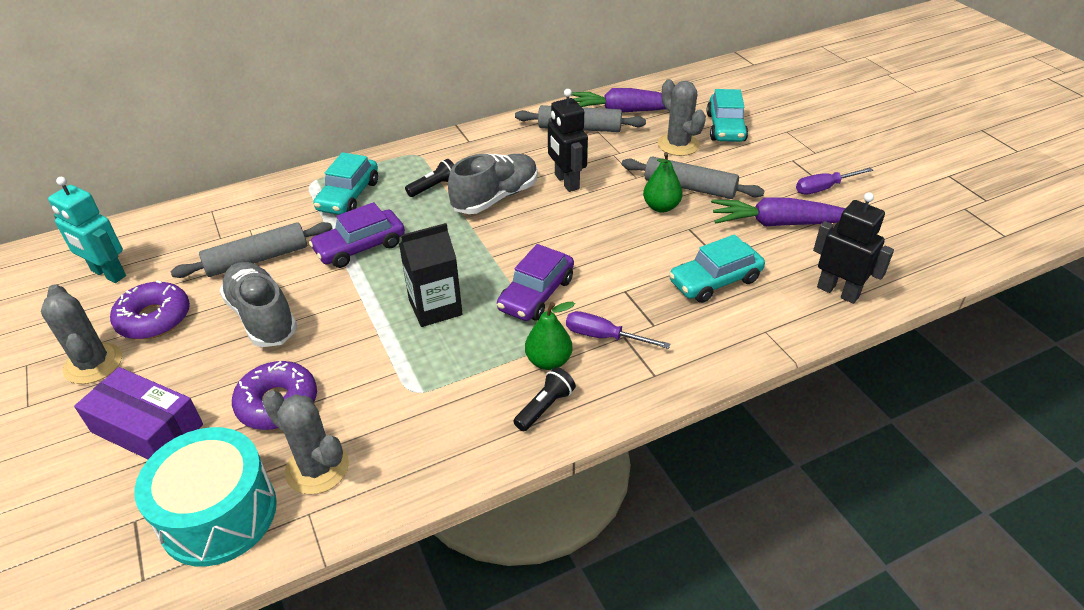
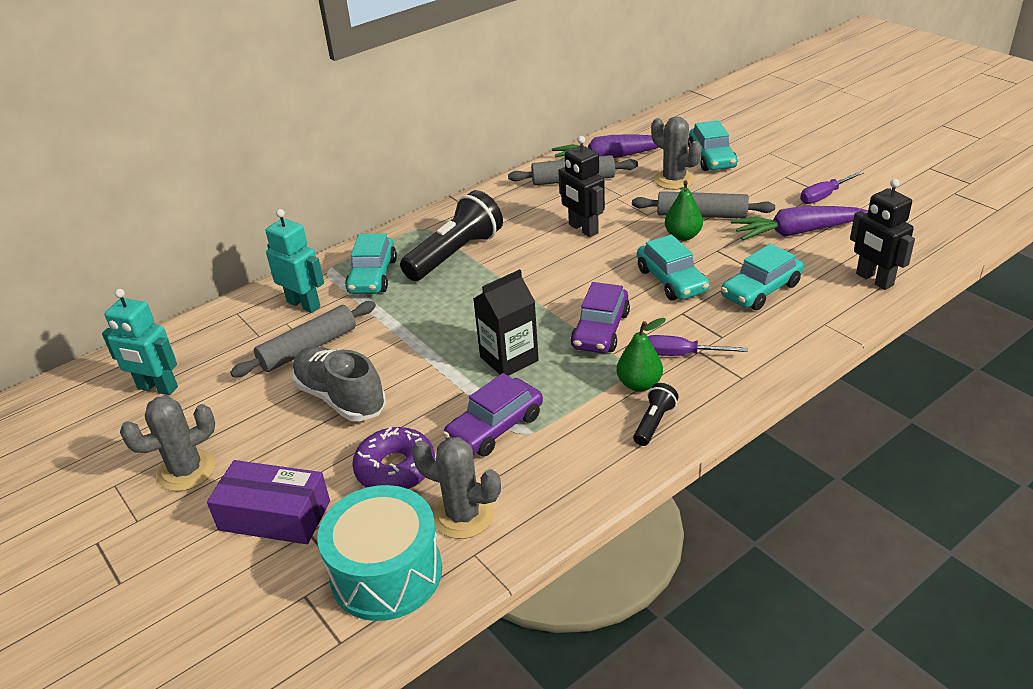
camera: 10 degrees left, 5 degrees down
grey cactus [41,284,122,384] -> grey cactus turned 75 degrees counterclockwise [120,396,215,491]
purple donut [110,280,190,339] -> none
purple car [309,202,405,268] -> purple car moved to [443,373,543,457]
black flashlight [405,159,454,197] -> black flashlight [400,190,503,281], size x2.11
grey shoe [448,154,538,214] -> none
black robot [813,192,894,304] -> black robot turned 150 degrees counterclockwise [850,179,915,290]
none -> turquoise robot [265,209,324,313]
none -> turquoise car [637,235,709,301]

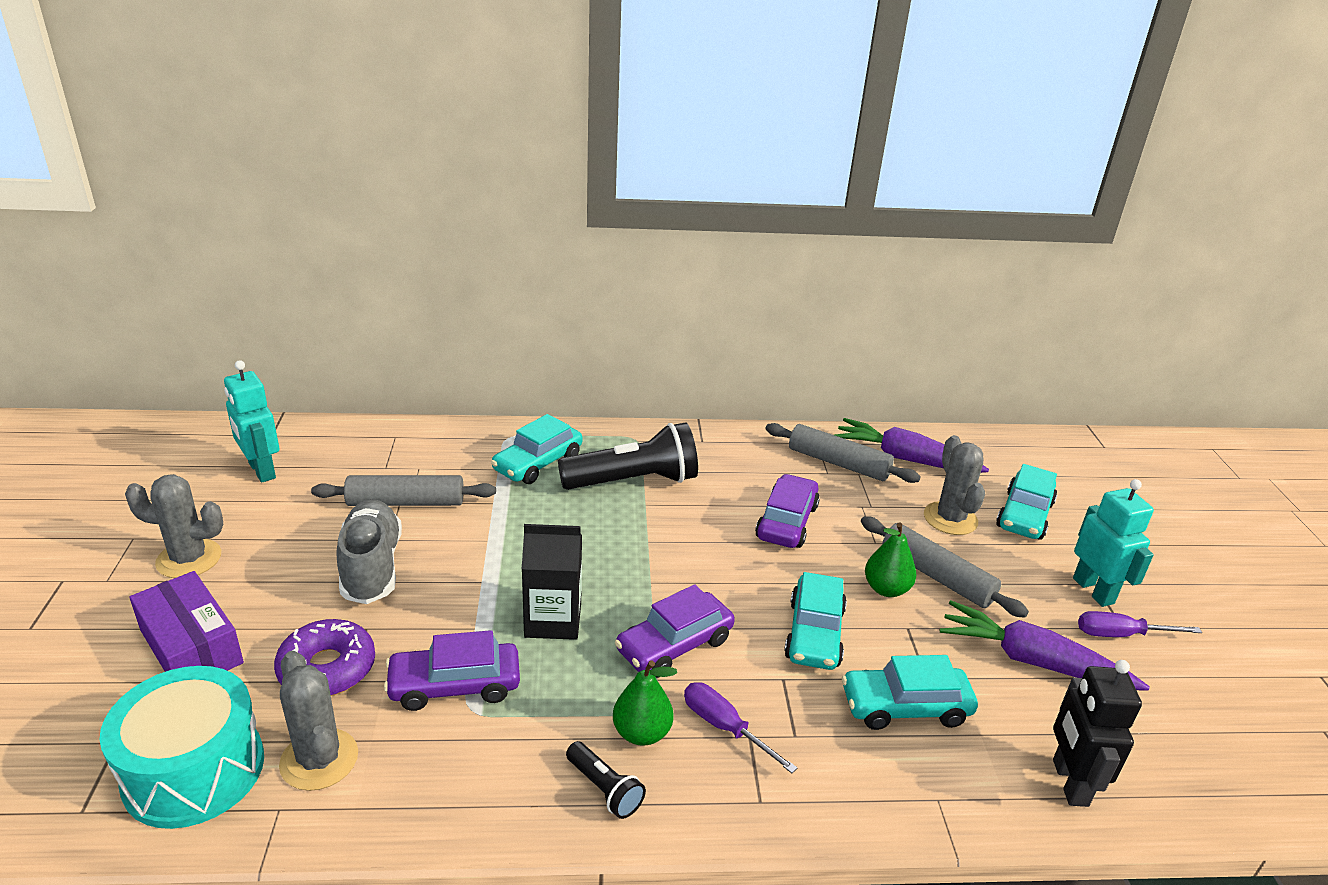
camera: 30 degrees right, 5 degrees down
turquoise robot [265,209,324,313] -> turquoise robot moved to [1073,479,1154,607]
black robot [558,136,605,237] -> purple car [755,474,820,548]
black flashlight [633,383,679,446] -> black flashlight turned 75 degrees clockwise [566,741,646,819]

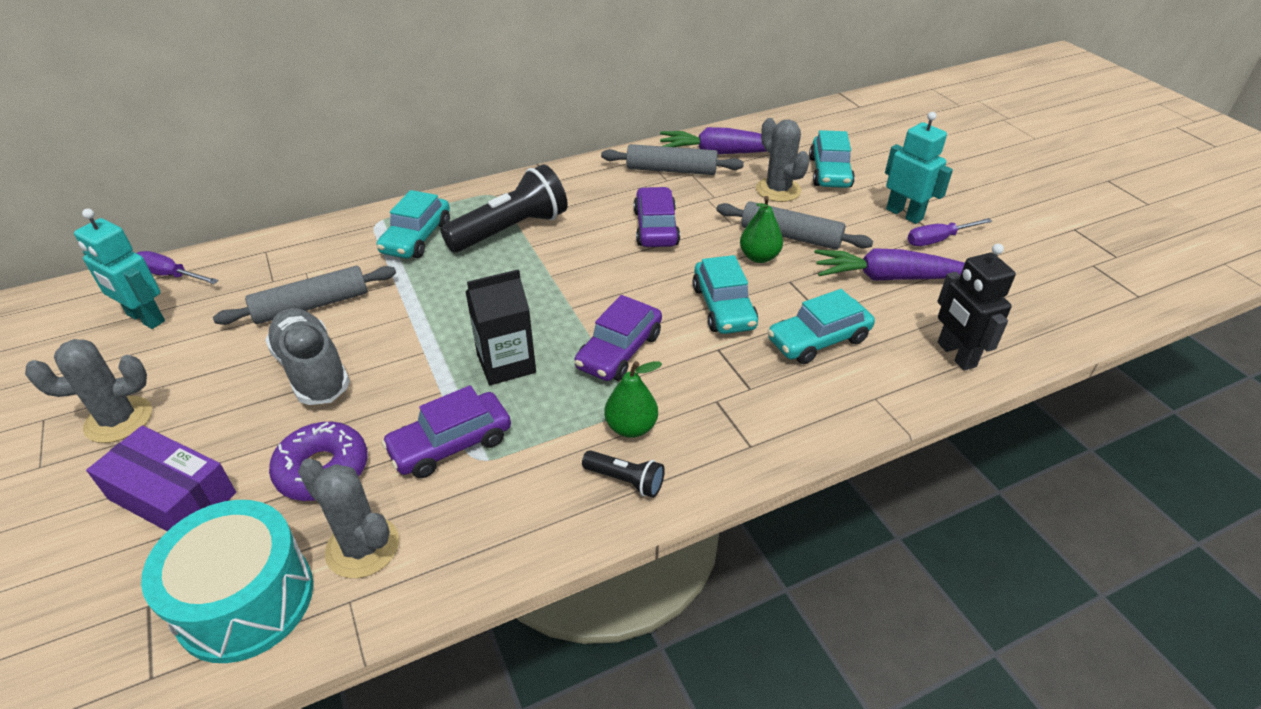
camera: 20 degrees left, 10 degrees up
purple screwdriver [684,682,797,773] -> purple screwdriver moved to [137,251,219,284]

